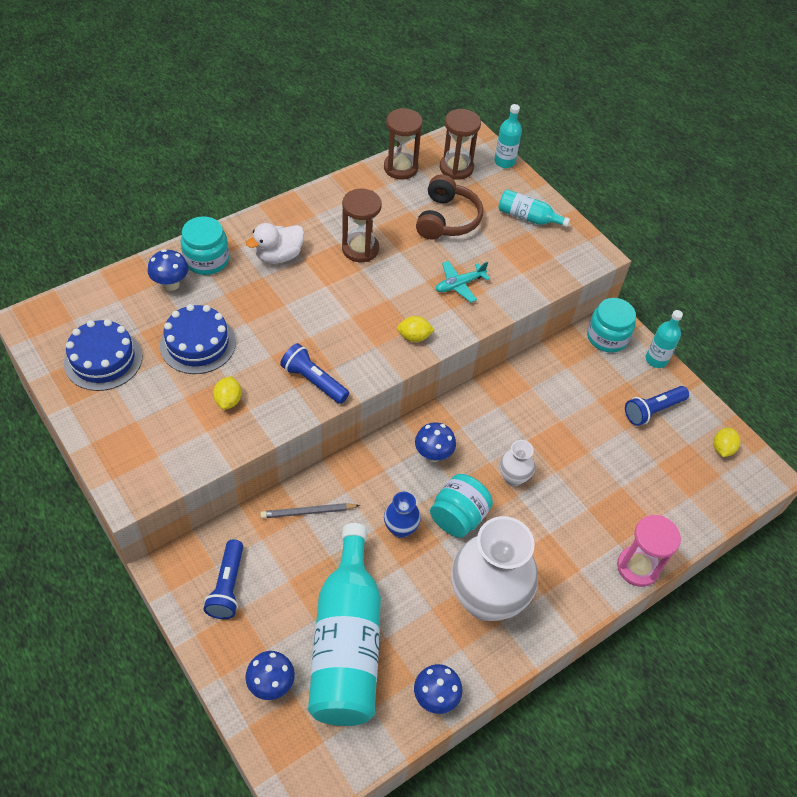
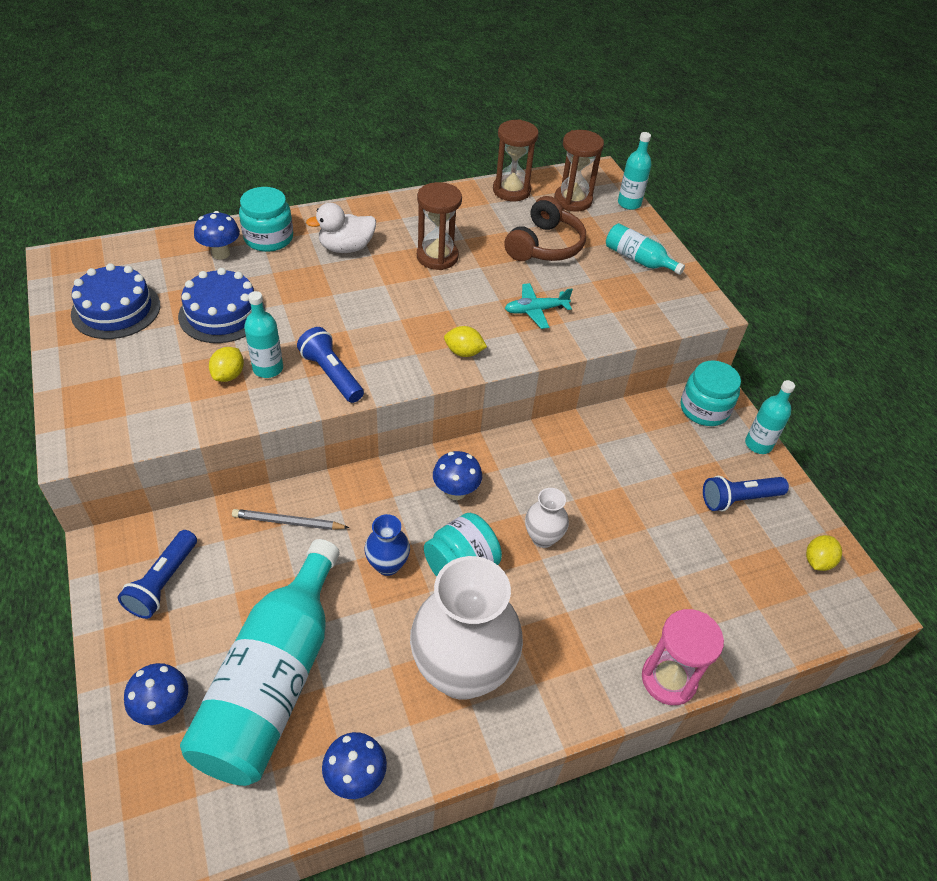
camera: 15 degrees right, 5 degrees down
none -> turquoise bottle [244,291,283,378]

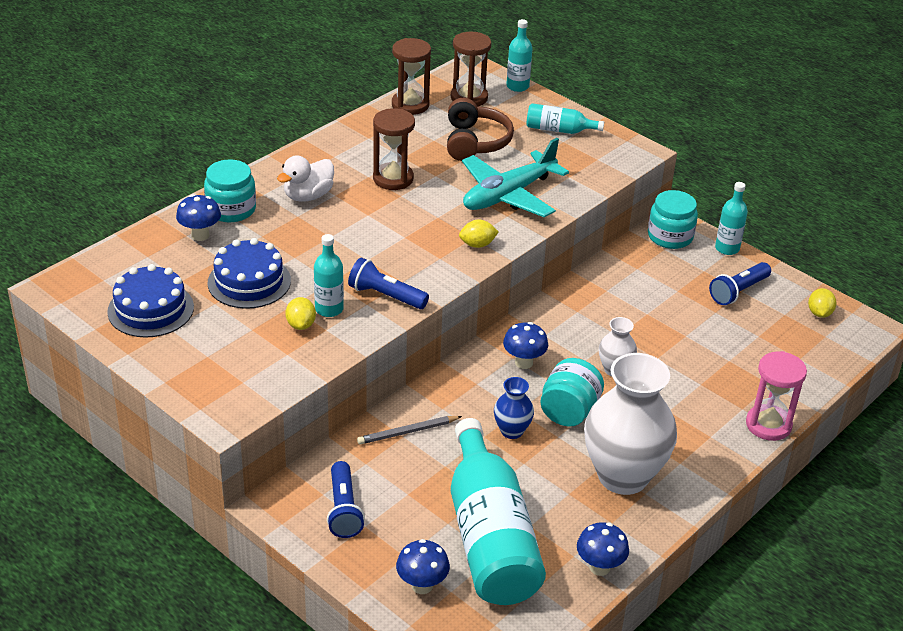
camera: 25 degrees left, 10 degrees down
turquoise plane [505,283,573,329] -> turquoise plane [462,138,569,217], size x1.96

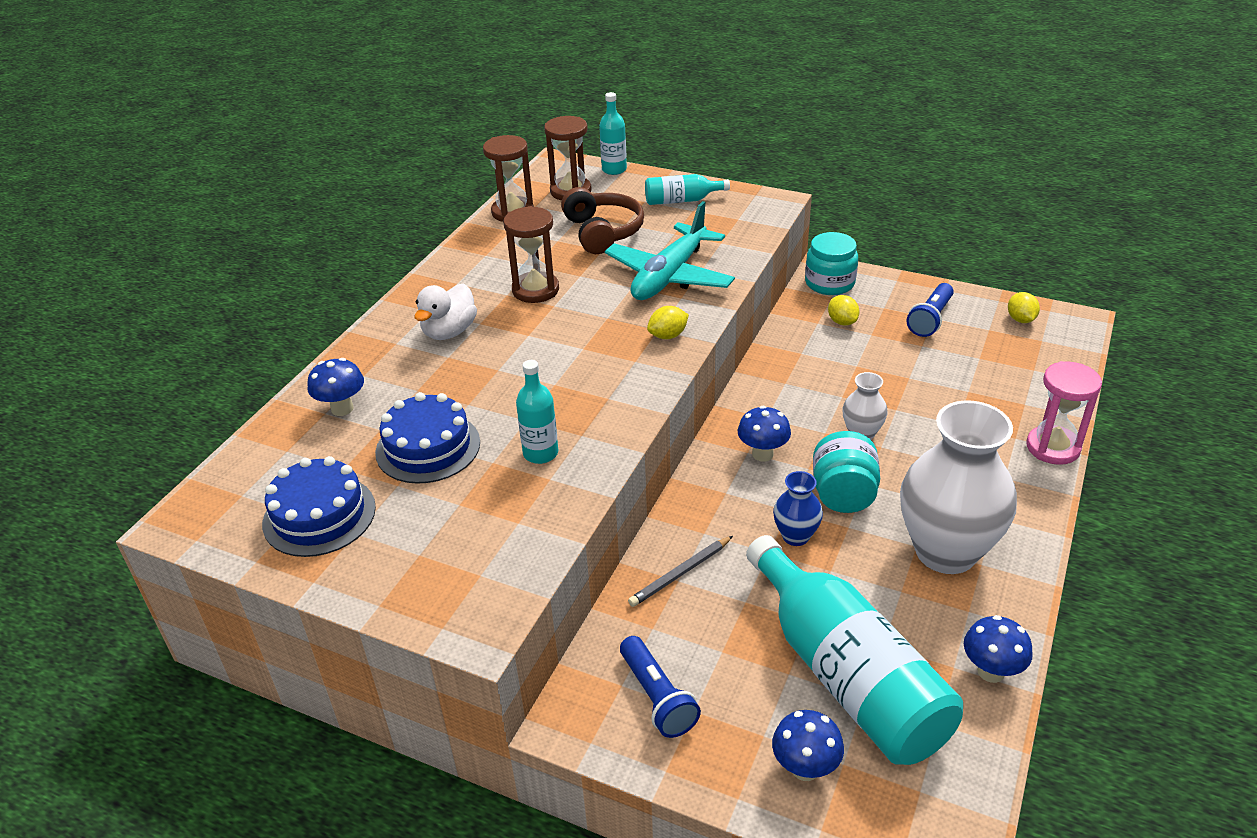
camera: 15 degrees left, 0 degrees up
turquoise jar [204,159,256,222] -> none
yellow lemon [285,297,316,330] -> yellow lemon moved to [828,295,859,326]
blue flashlight [348,257,429,309] -> none
turquoise bottle [715,182,748,255] -> none

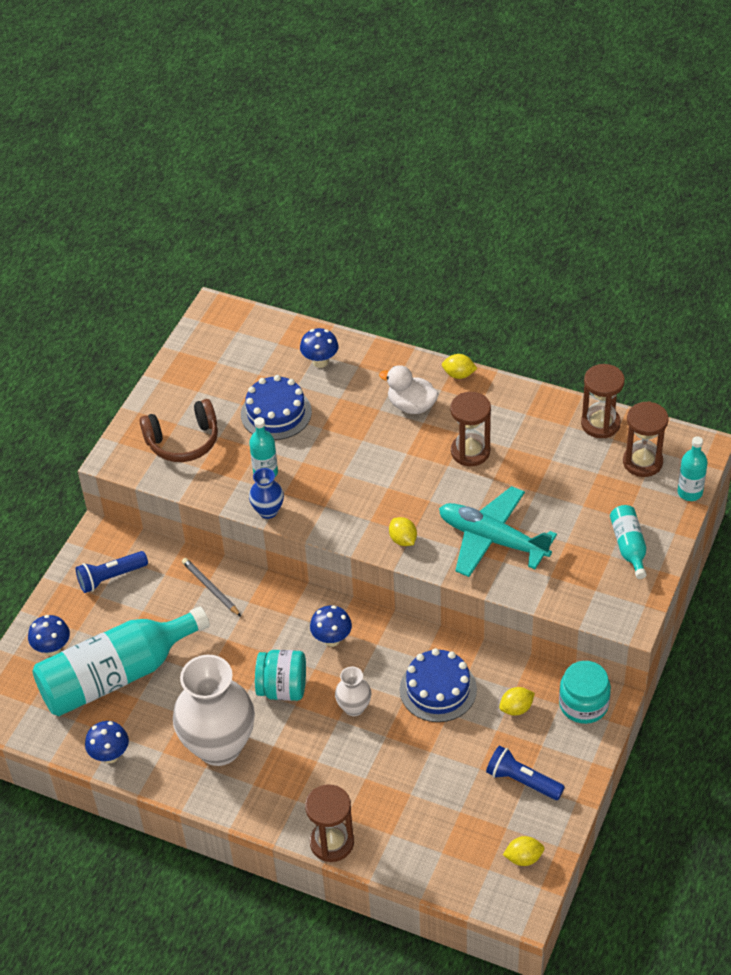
camera: 90 degrees right, 10 degrees up
blue cake [262,456,376,557] -> blue cake moved to [400,648,477,722]
brown headphones [561,187,644,254] -> brown headphones moved to [140,399,218,462]
blue vase [773,471,823,546] -> blue vase moved to [249,468,284,519]
pink hourglass [1026,361,1102,465] -> brown hourglass [305,784,354,862]
none -> yellow lemon [442,354,477,379]

